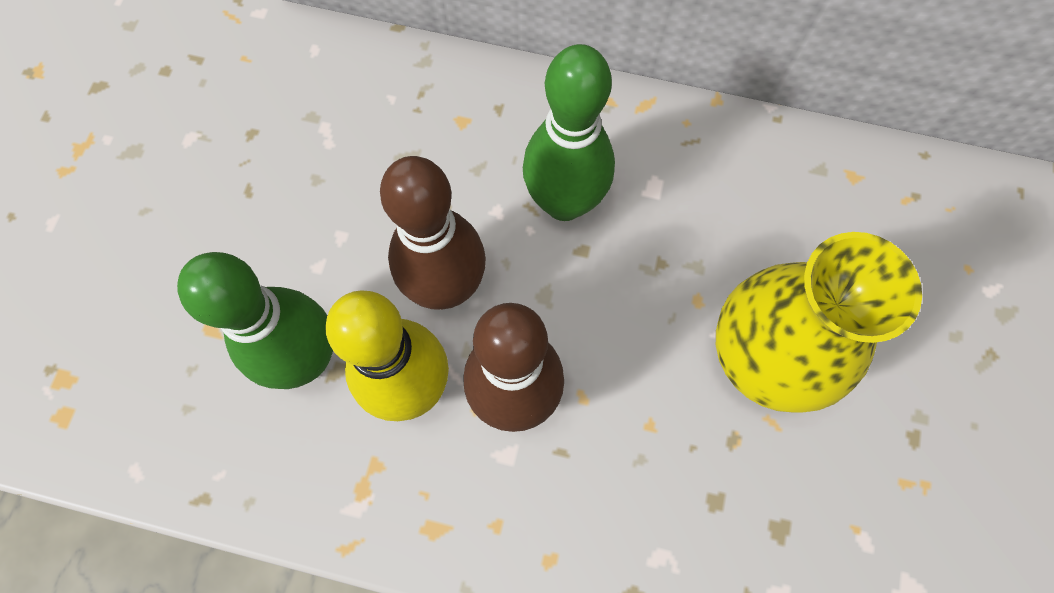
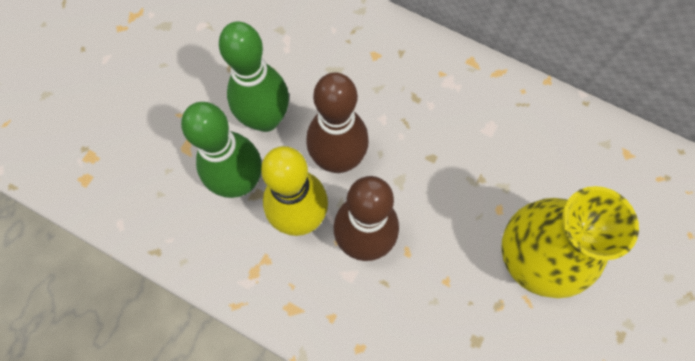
camera: 15 degrees right, 0 degrees up
green bowling pin [523,44,615,221] -> green bowling pin moved to [219,21,289,132]

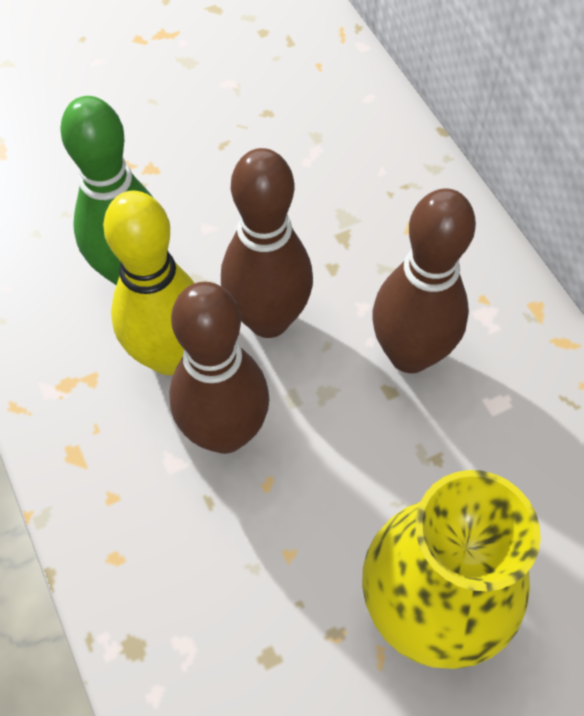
camera: 35 degrees right, 10 degrees down
green bowling pin [219,21,289,132] -> none
none -> brown bowling pin [372,188,476,373]

